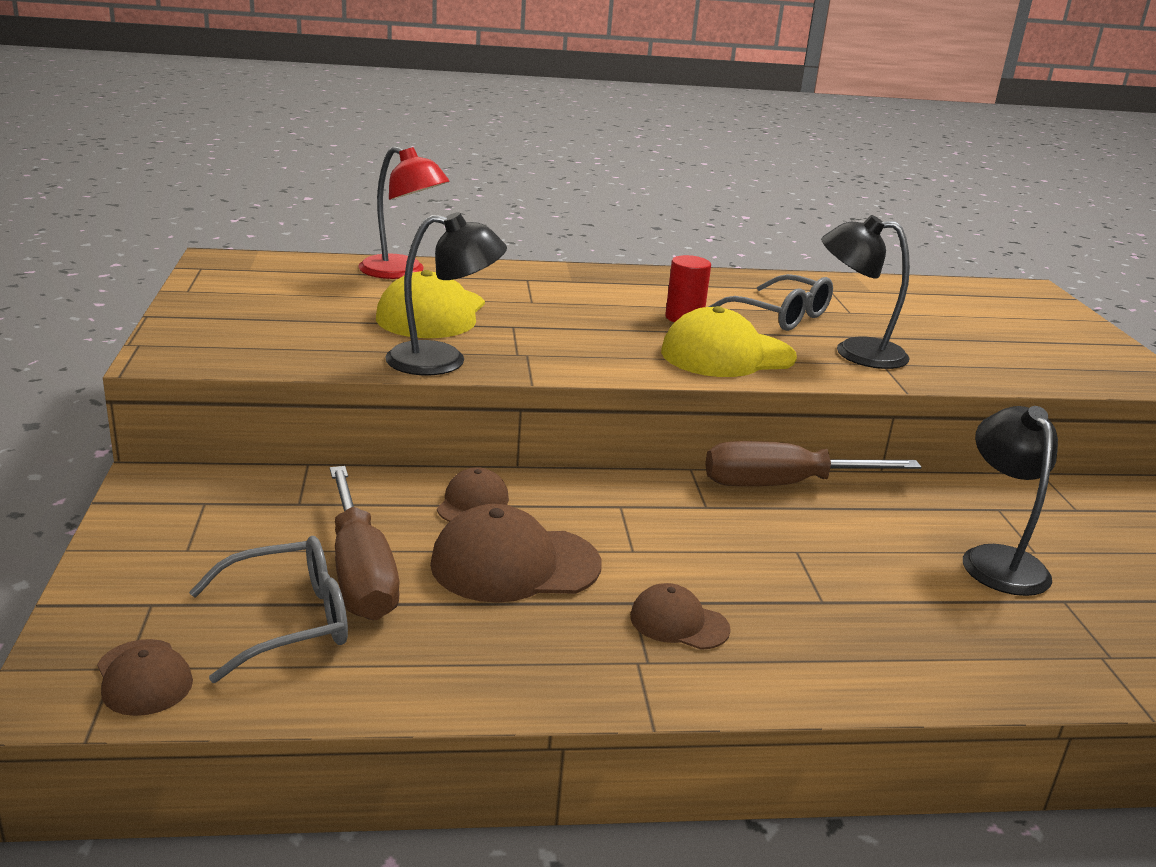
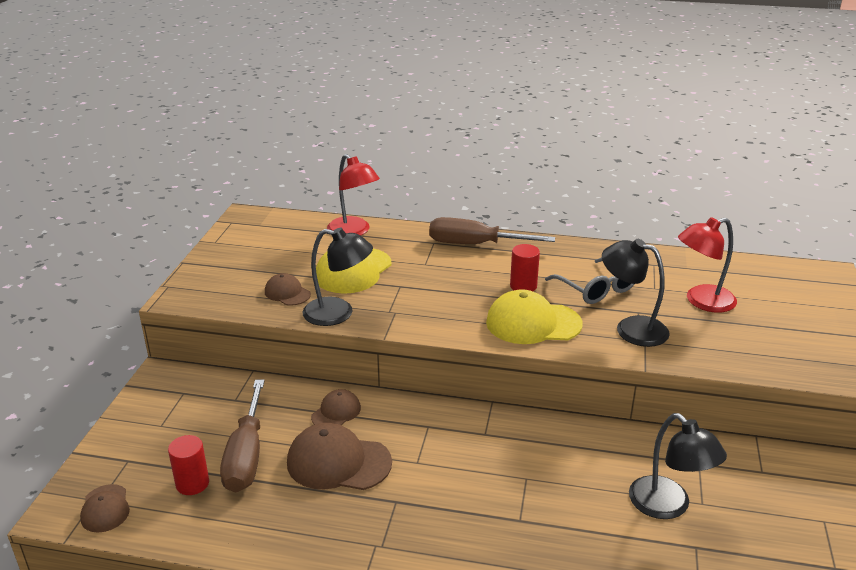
camera: 20 degrees right, 5 degrees up
grey glasses [189,536,348,683] -> red cylinder [168,435,209,495]
brown cap [630,583,731,650] -> brown cap moved to [265,273,311,306]
brown screwdriver [705,441,921,486] -> brown screwdriver moved to [429,217,555,244]
black lamp [963,406,1058,596] -> black lamp turned 135 degrees clockwise [629,413,727,519]
none -> red lamp [678,217,737,313]

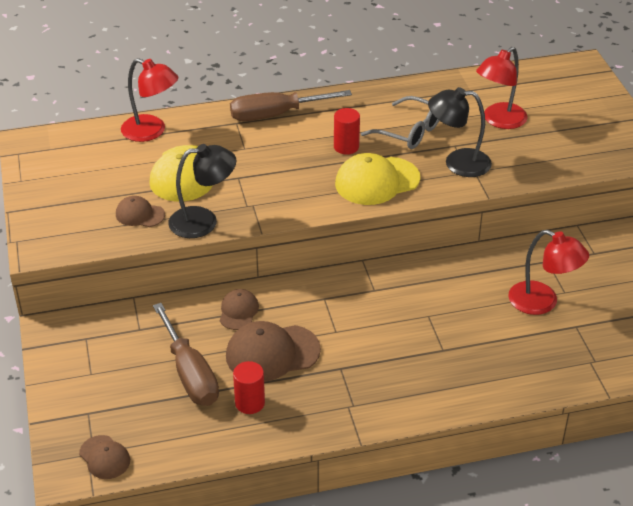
camera: 25 degrees left, 10 degrees up
red cylinder [168,435,209,495] -> red cylinder moved to [233,361,265,414]
black lamp [629,413,727,519] -> red lamp [508,230,589,315]

